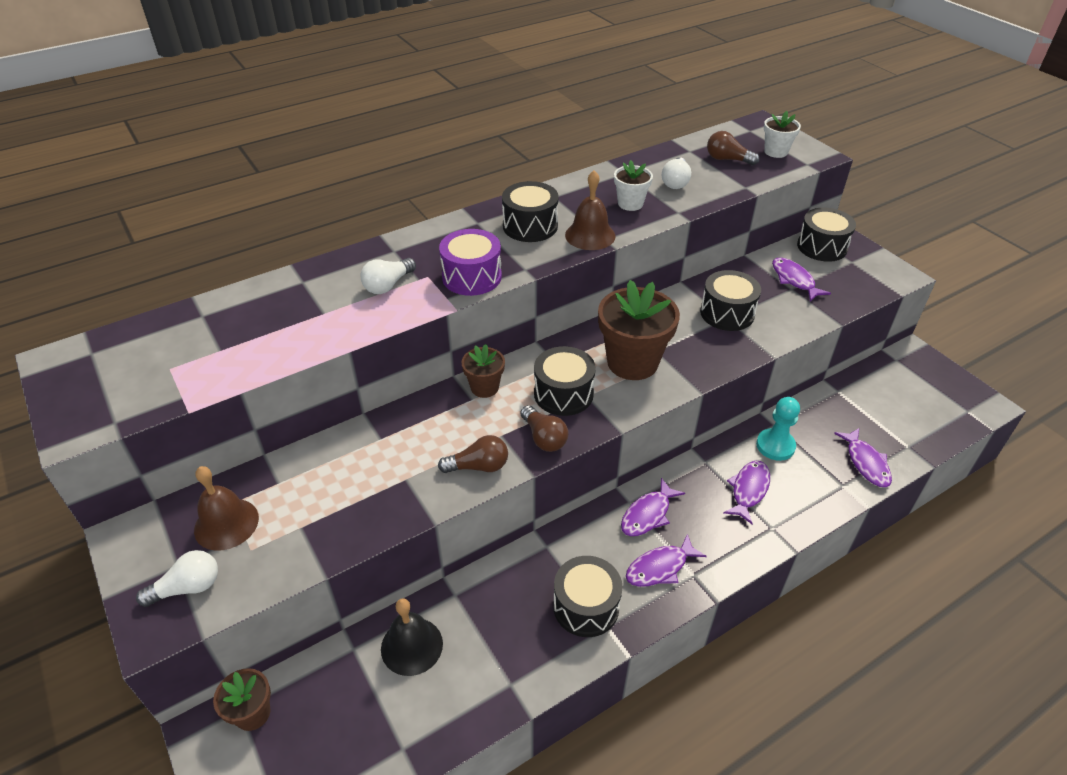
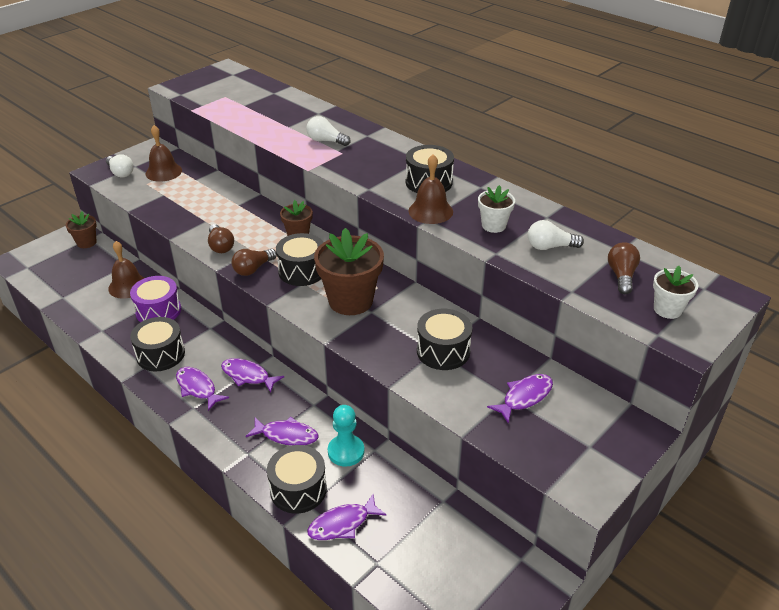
camera: 75 degrees right, 5 degrees down
black bell [381,598,443,676] -> brown bell [108,241,145,299]
purple drum [439,229,502,296] -> purple drum moved to [130,276,181,323]
black drum [797,208,856,262] -> black drum moved to [267,445,327,514]

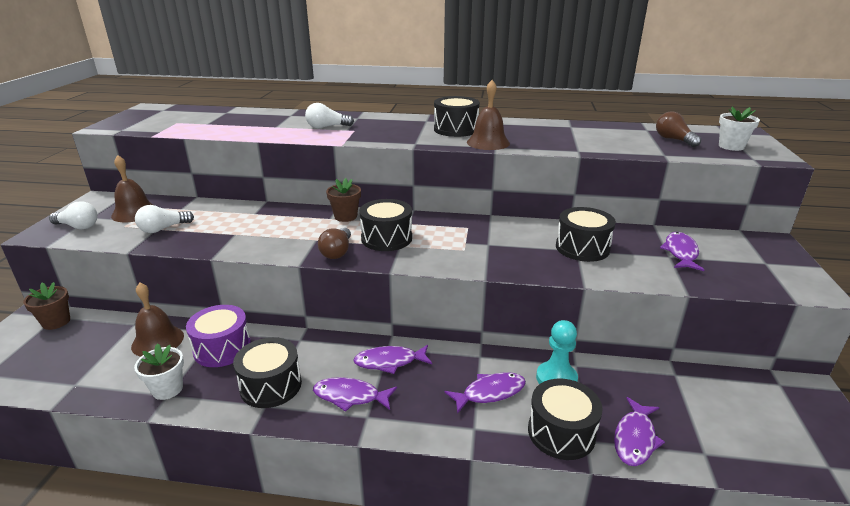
camera: 35 degrees left, 10 degrees down
brown light bulb [208,224,234,253] -> none
brown flower pot [314,228,384,315] -> none
white flower pot [478,185,515,233] -> white flower pot moved to [134,344,184,400]
white light bulb [528,220,584,250] -> white light bulb moved to [135,205,194,233]

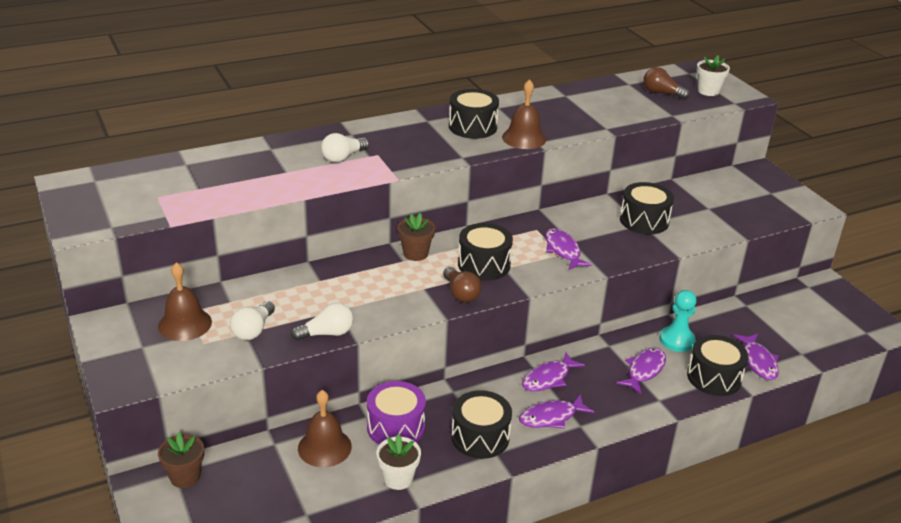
camera: 35 degrees left, 5 degrees up
white light bulb [49,201,98,229] -> white light bulb moved to [291,303,353,341]
purple fish [660,232,704,271] -> purple fish moved to [545,228,592,270]

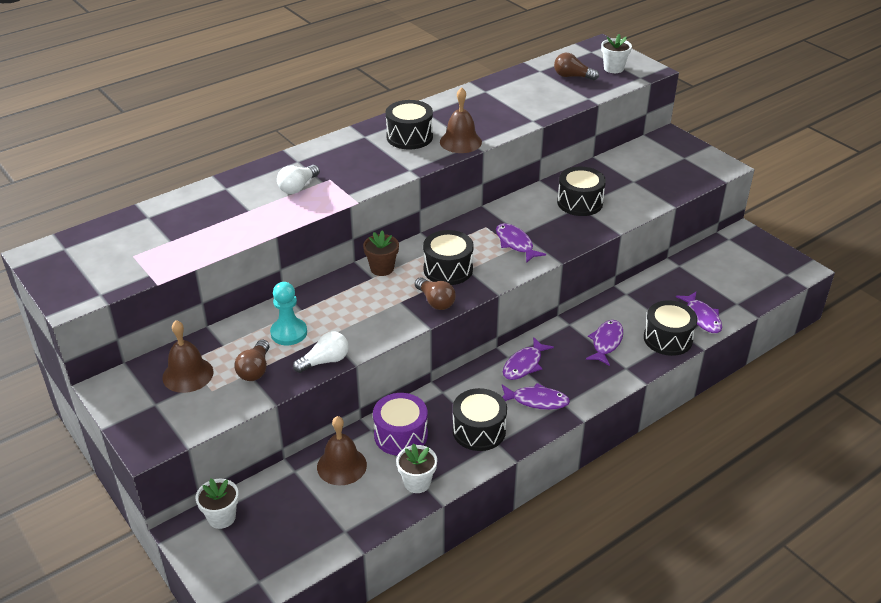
camera: 10 degrees left, 5 degrees up
brown flower pot [158,432,204,488] -> white flower pot [196,479,239,529]
white light bulb [230,301,275,340] -> brown light bulb [235,340,270,381]
purple fish [519,394,594,429] -> purple fish turned 135 degrees counterclockwise [502,383,570,410]
turquoise pawn [660,290,697,352] -> turquoise pawn moved to [270,282,307,345]

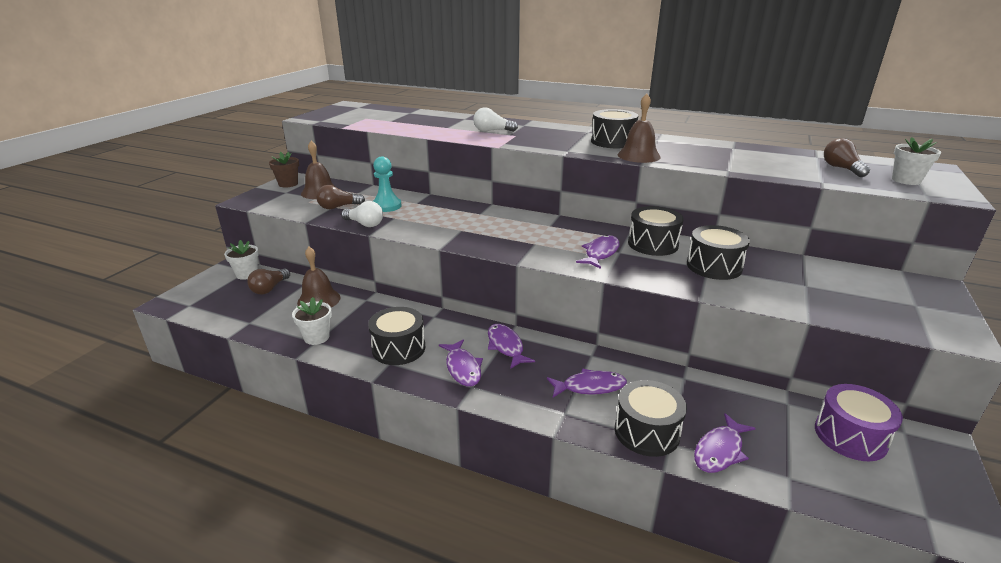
camera: 60 degrees right, 10 degrees down
brown flower pot [363,231,399,276] -> brown flower pot moved to [269,152,299,188]
purple drum [373,393,428,456] -> purple drum moved to [815,384,903,461]
brown light bulb [415,277,456,310] -> brown light bulb moved to [247,269,290,294]
black drum [423,230,474,285] -> black drum moved to [628,206,684,256]
purple fish [503,337,554,380] -> purple fish turned 60 degrees clockwise [488,324,535,369]

